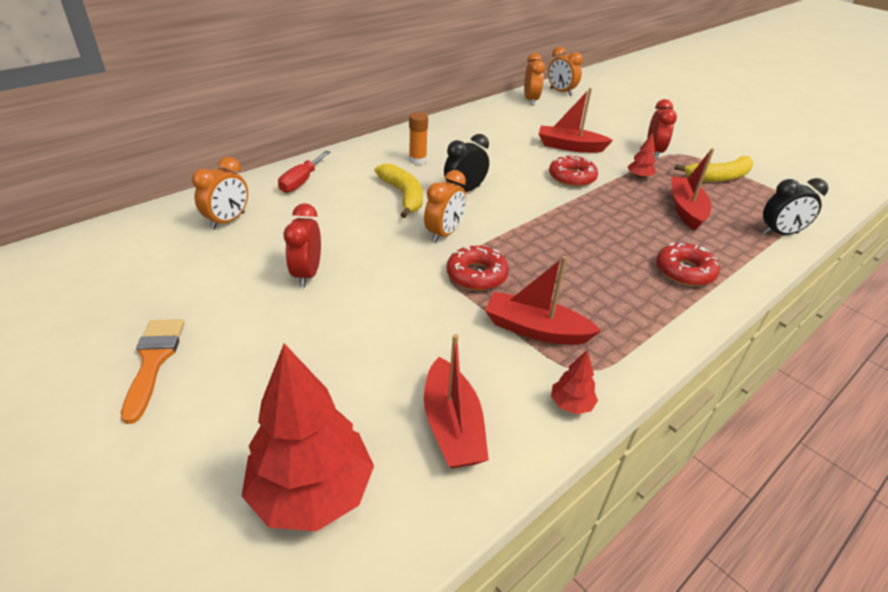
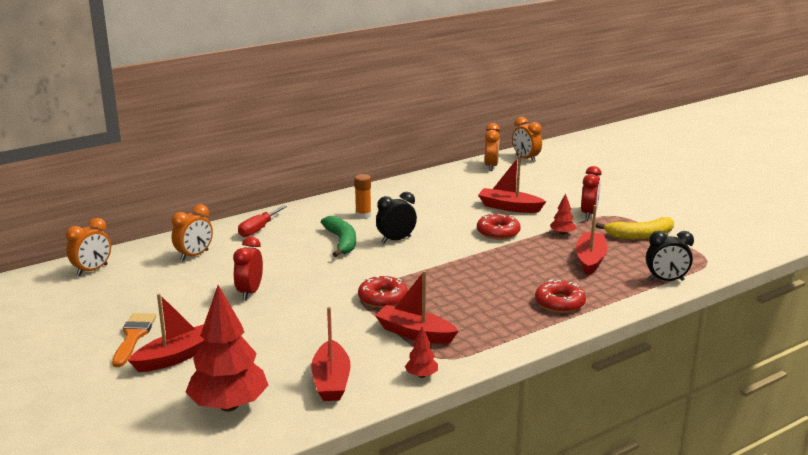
camera: 10 degrees right, 15 degrees down
yellow banana [374,164,423,218] -> green banana [321,216,356,257]
orange clock [424,170,466,243] -> orange clock moved to [66,218,111,276]
none -> red boat [128,294,204,372]

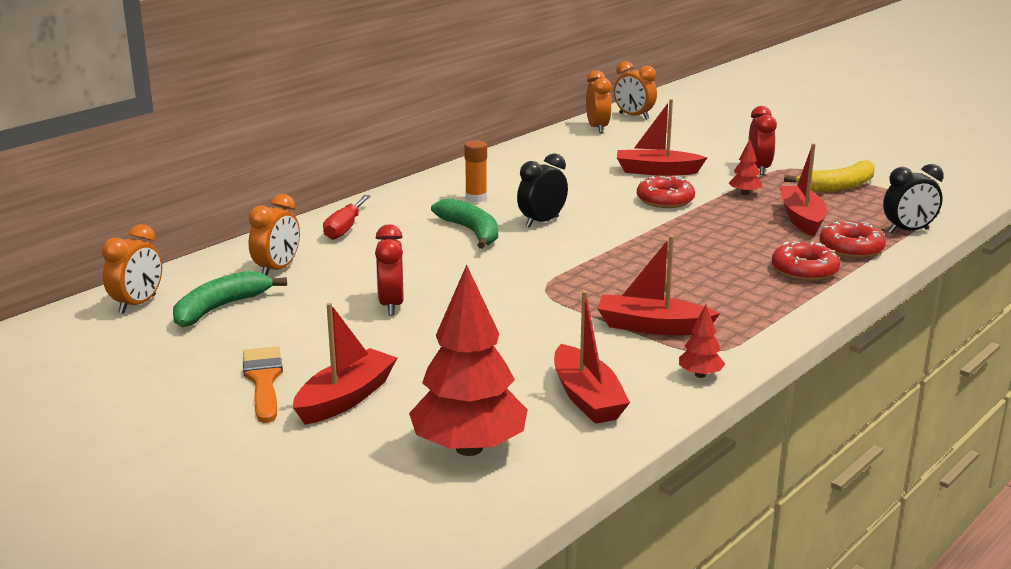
camera: 15 degrees left, 0 degrees up
red donut [358,276,408,308] -> red donut moved to [820,222,886,258]
none -> green banana [173,271,287,327]

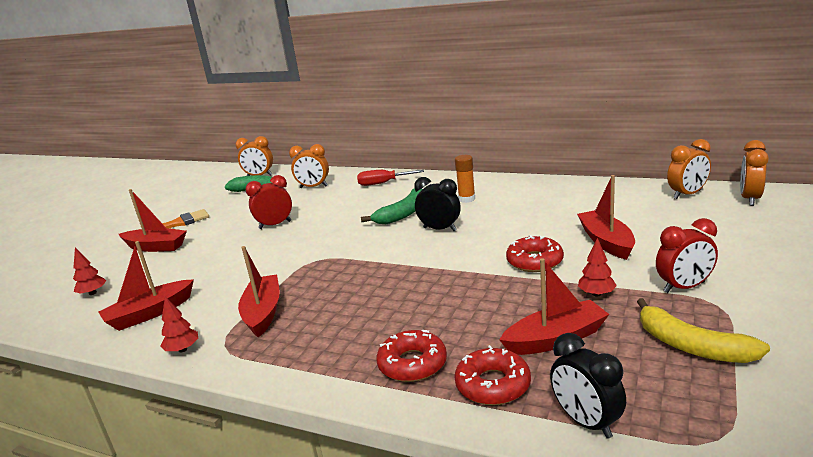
camera: 75 degrees right, 0 degrees up
red tree [409,265,528,456] -> red tree [73,248,106,295], size x0.44

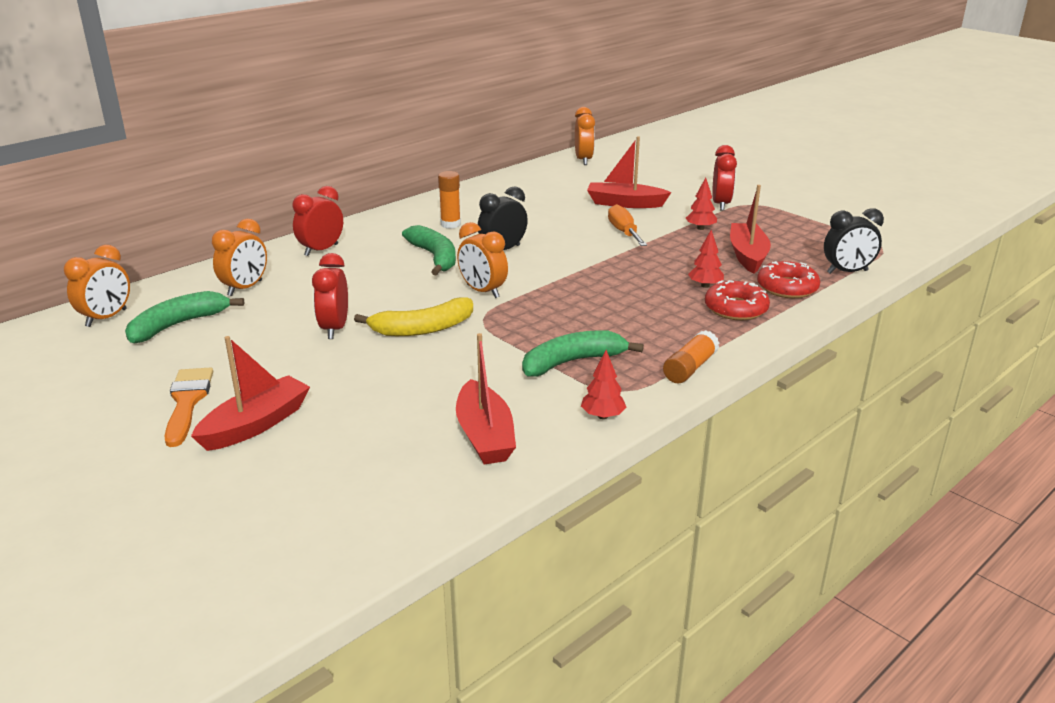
camera: 70 degrees left, 5 degrees up
red tree [73,248,106,295] -> red tree moved to [688,230,724,288]
red boat [238,246,280,338] -> green banana [522,330,644,377]
red screwdriver [357,170,424,186] -> red clock [292,186,343,256]
red donut [506,235,564,272] -> orange screwdriver [608,204,647,246]
yellow banana [637,298,770,363] -> yellow banana moved to [354,297,473,336]
orange clock [740,140,769,206] -> orange clock moved to [457,222,508,298]
none -> orange glue stick [663,330,719,383]

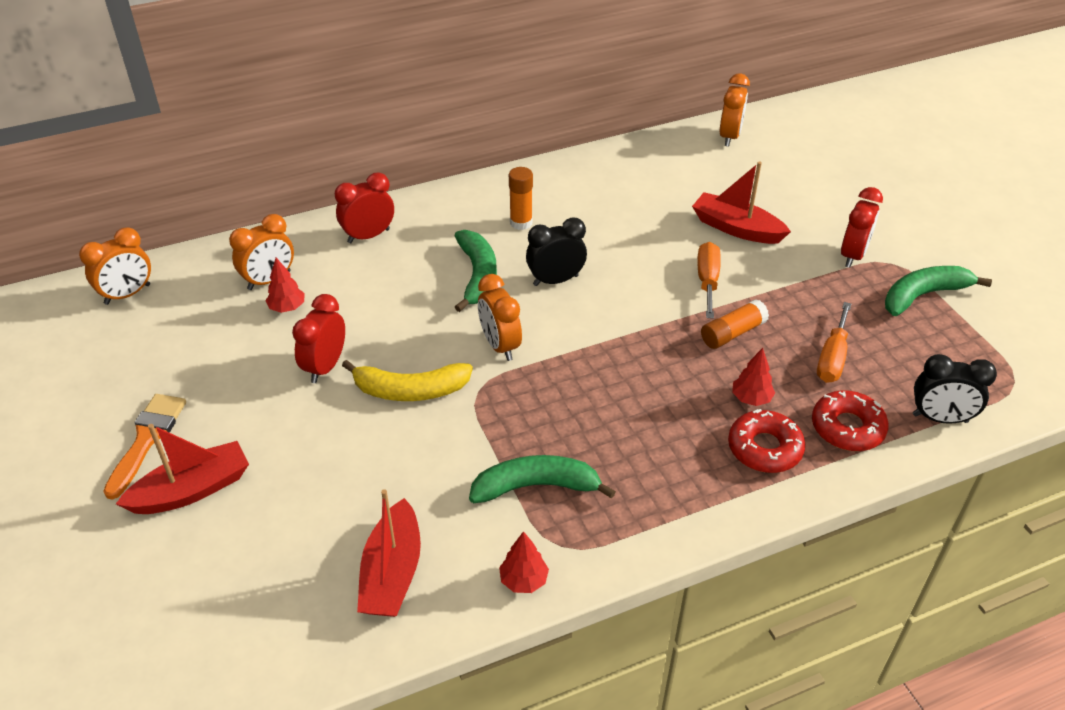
camera: 20 degrees right, 15 degrees up
green banana [125,291,244,343] -> green banana moved to [885,266,992,316]
orange glue stick [663,330,719,383] -> orange glue stick moved to [701,299,769,349]
red tree [686,178,717,230] -> red tree moved to [265,258,305,313]
red boat [730,185,771,274] -> orange screwdriver [817,302,851,383]

